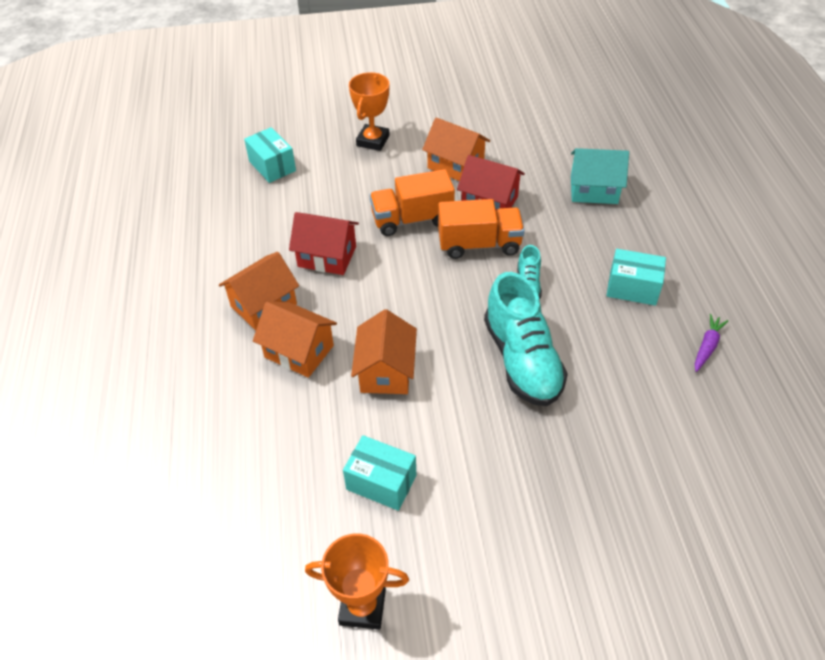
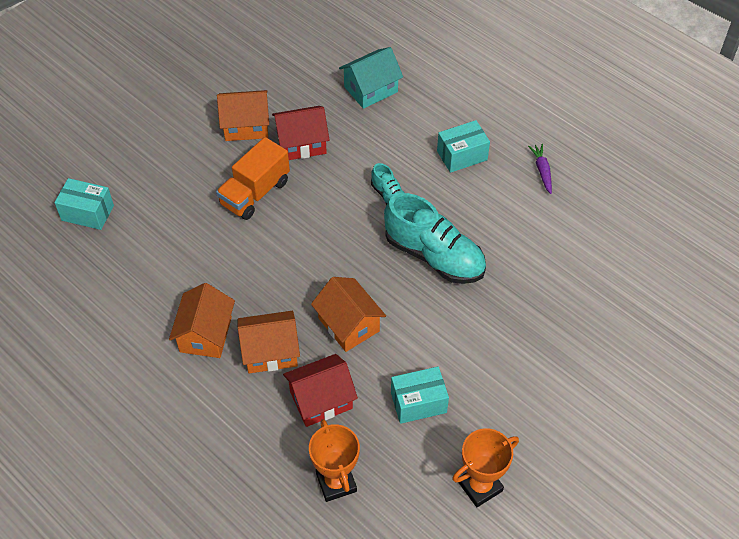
camera: 40 degrees left, 5 degrees up
red house [289,212,359,275] -> red house moved to [283,354,358,427]
orange trophy [349,72,390,151] -> orange trophy moved to [309,419,360,502]
orange truck [438,199,525,259] -> none

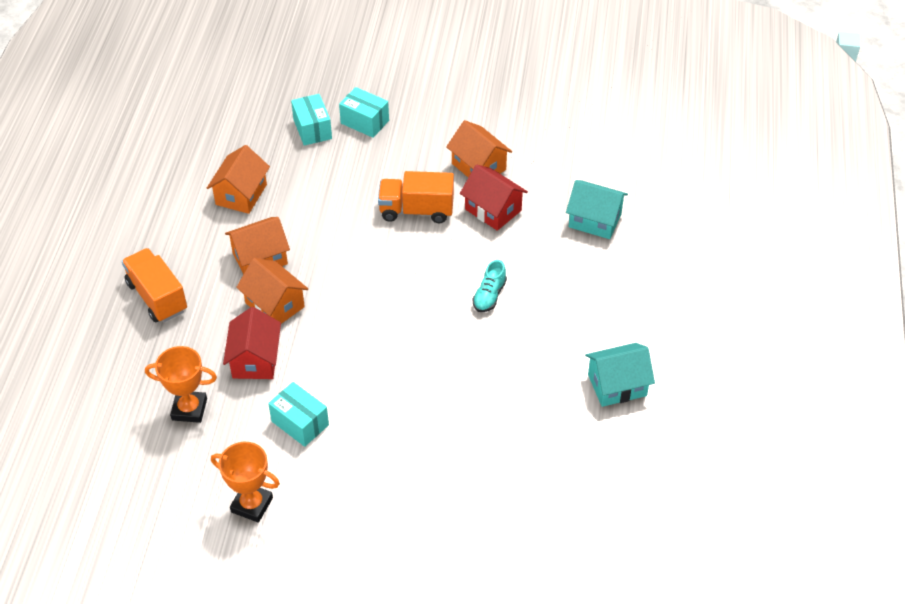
camera: 55 degrees right, 5 degrees down
red house [283,354,358,427] -> red house turned 60 degrees clockwise [223,307,281,379]
orange trophy [309,419,360,502] -> orange trophy turned 60 degrees clockwise [145,346,217,423]
orange house [311,277,386,352] -> orange house moved to [207,145,270,214]
turquoise shoe [384,193,486,284] -> none
turquoise box [437,120,490,173] -> turquoise box moved to [339,87,389,138]
purple carrot [528,144,552,194] -> turquoise house [585,343,655,407]
none -> orange truck [122,248,187,323]

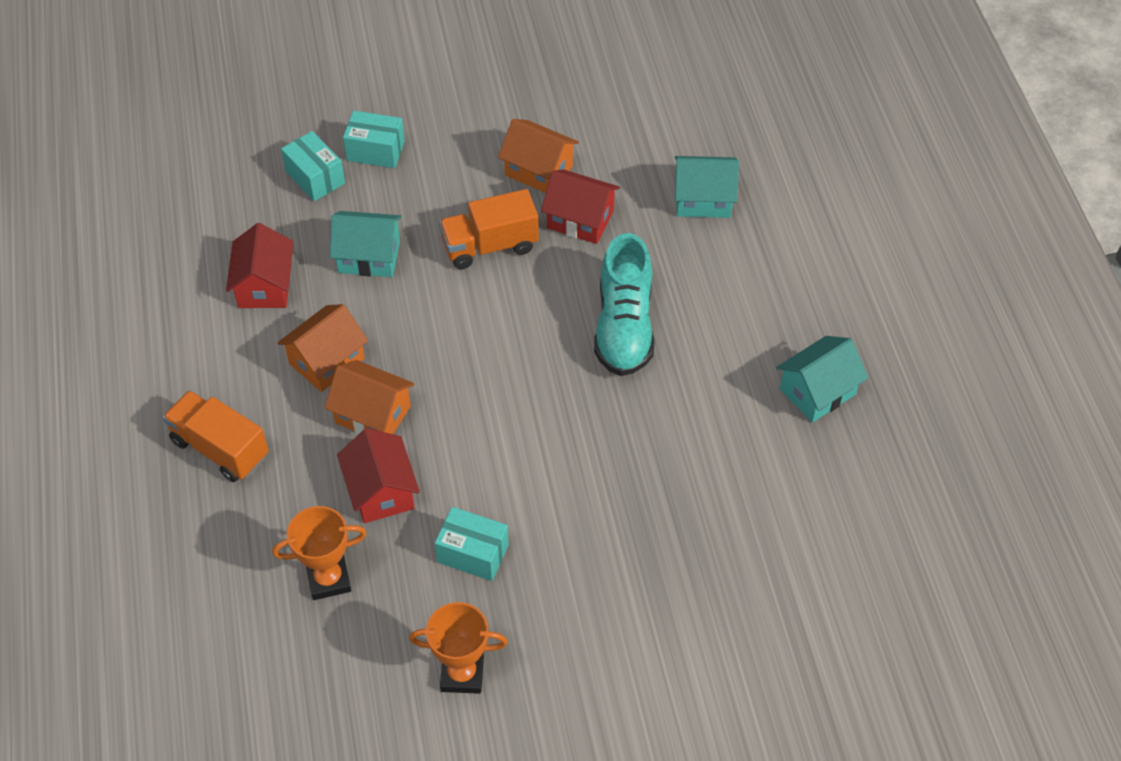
camera: 20 degrees left, 5 degrees up
orange house [207,145,270,214] -> red house [226,223,293,308]
turquoise shoe [473,260,507,312] -> turquoise shoe [594,233,655,376], size x2.01
none -> turquoise house [330,211,402,277]

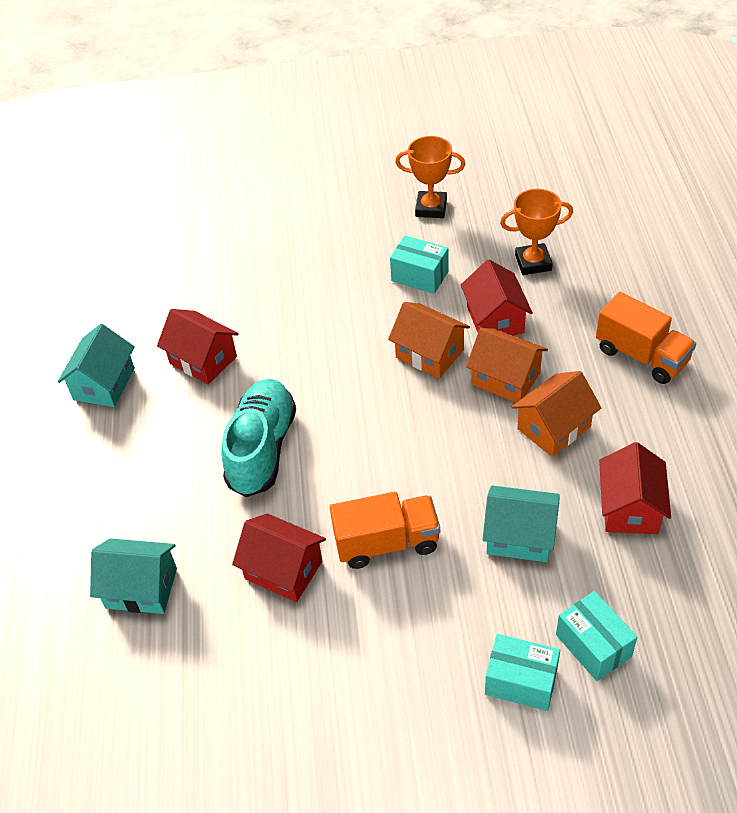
camera: 170 degrees left, 5 degrees down
orange house [498,119,579,193] -> orange house moved to [388,302,470,378]
turquoise house [776,336,869,423] -> turquoise house turned 45 degrees counterclockwise [58,324,135,407]
none -> red house [157,309,239,385]

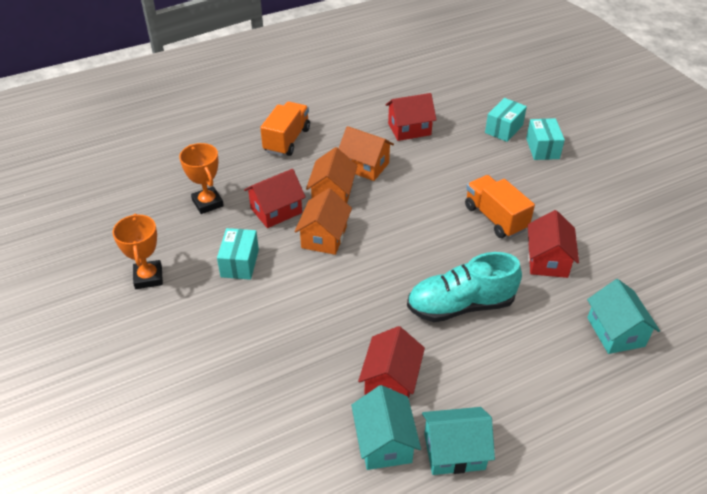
camera: 115 degrees left, 5 degrees down
turquoise house [482,486,560,562] -> turquoise house moved to [351,385,421,470]

